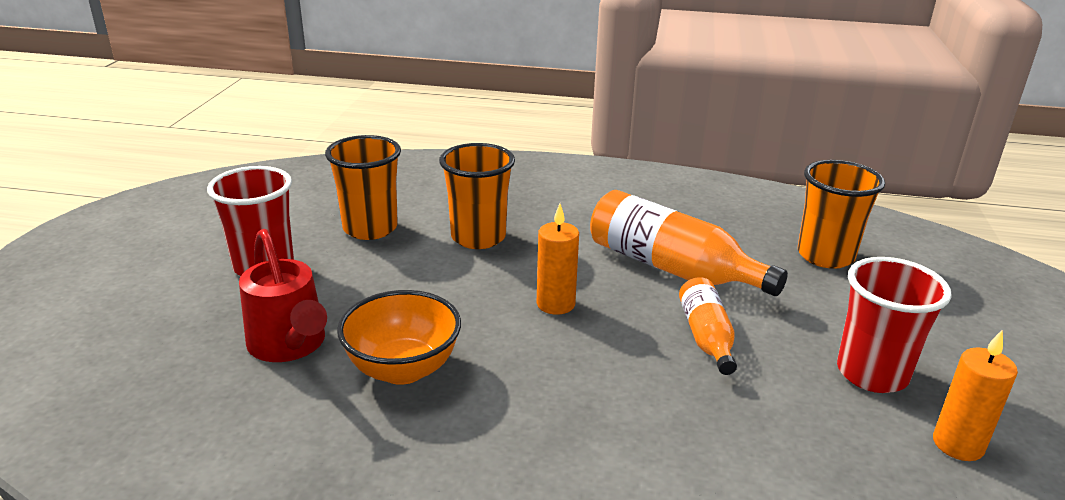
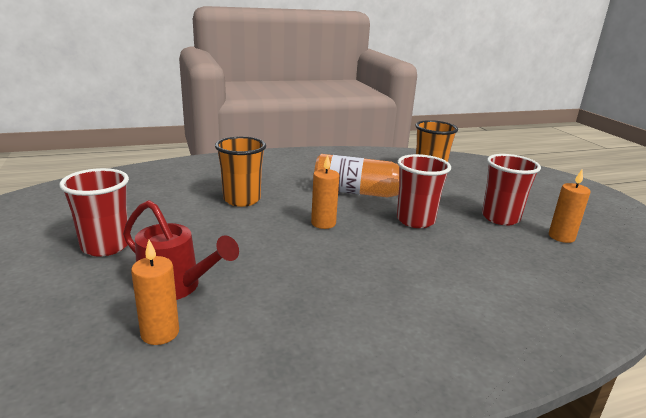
camera: 30 degrees left, 5 degrees down
orange cup [325,135,401,240] -> none
orange bowl [337,290,461,385] -> none
orange bottle [679,277,737,375] -> red cup [397,154,451,228]
none -> orange candle [131,240,179,345]

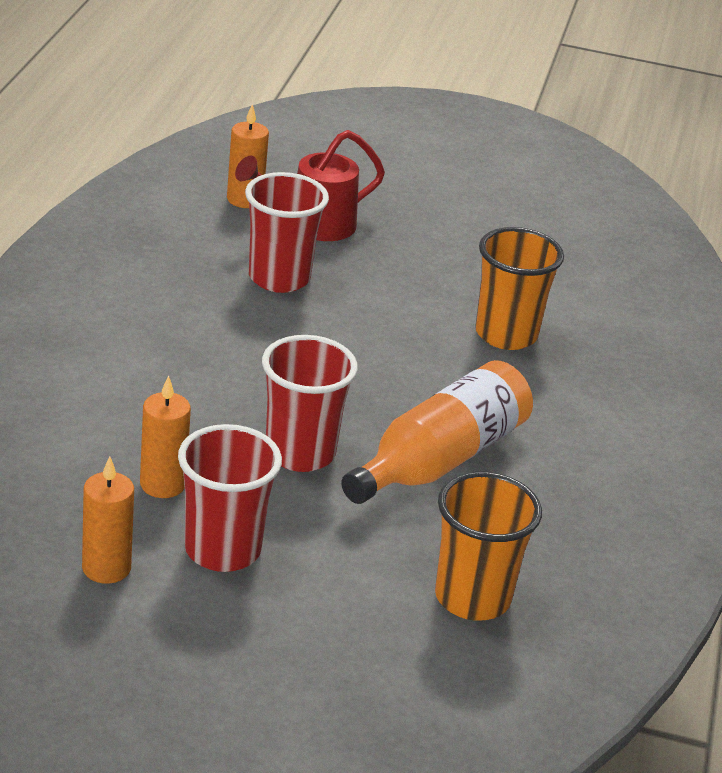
camera: 120 degrees right, 10 degrees up
red cup [59,168,129,257] -> red cup moved to [245,172,329,293]
orange candle [311,154,339,229] -> orange candle moved to [140,375,191,498]

